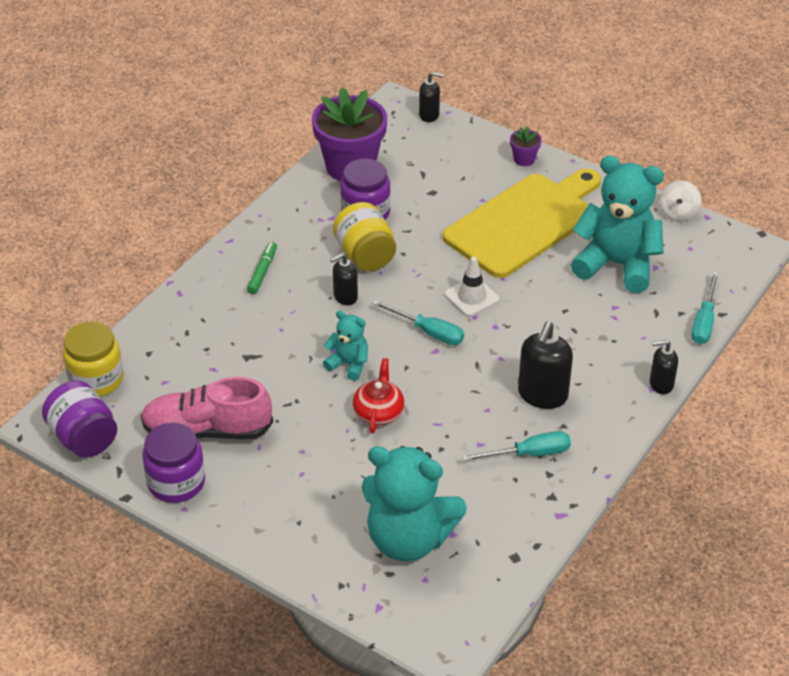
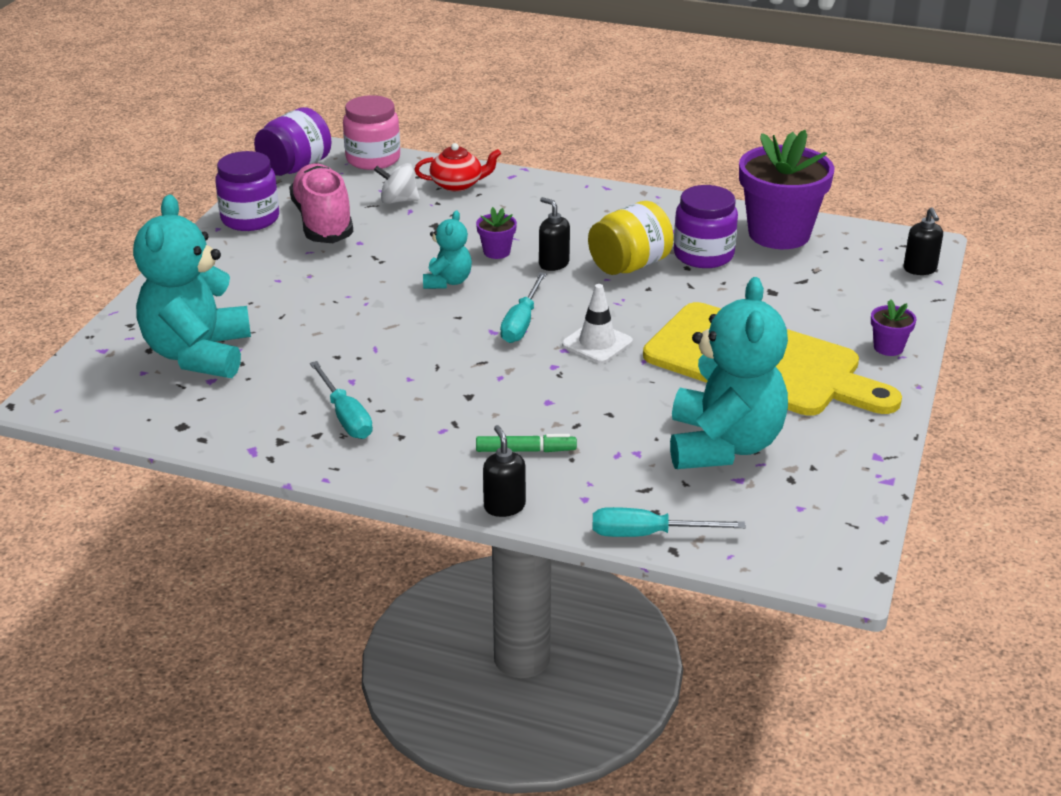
camera: 75 degrees right, 10 degrees down
yellow jar [63,322,124,396] -> pink jar [343,95,400,170]
green marker [247,242,277,294] -> green marker moved to [476,434,577,452]
red teapot [353,358,404,433] -> red teapot moved to [414,143,501,192]
black soap dispenser [518,321,573,409] -> none
white spinning top [660,180,702,222] -> white spinning top moved to [374,163,420,204]
none -> purple flower pot [476,207,517,259]

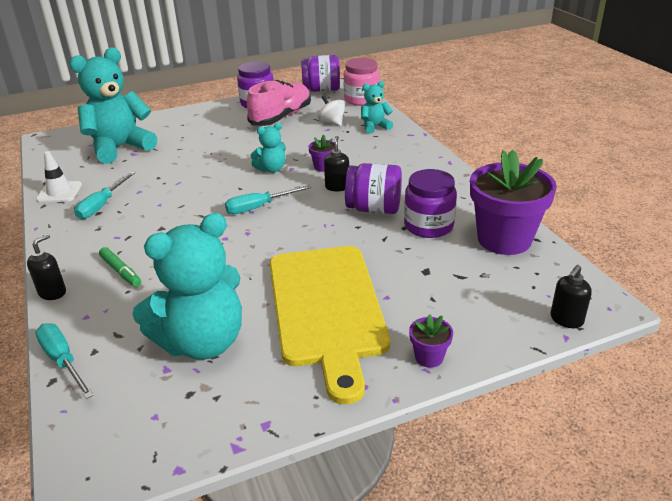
camera: 50 degrees right, 0 degrees up
red teapot [414,143,501,192] -> turquoise teddy bear [361,81,393,134]
white traffic cone [562,284,633,363] -> white traffic cone moved to [36,151,82,203]
yellow jar [588,201,674,275] -> purple jar [345,163,402,214]

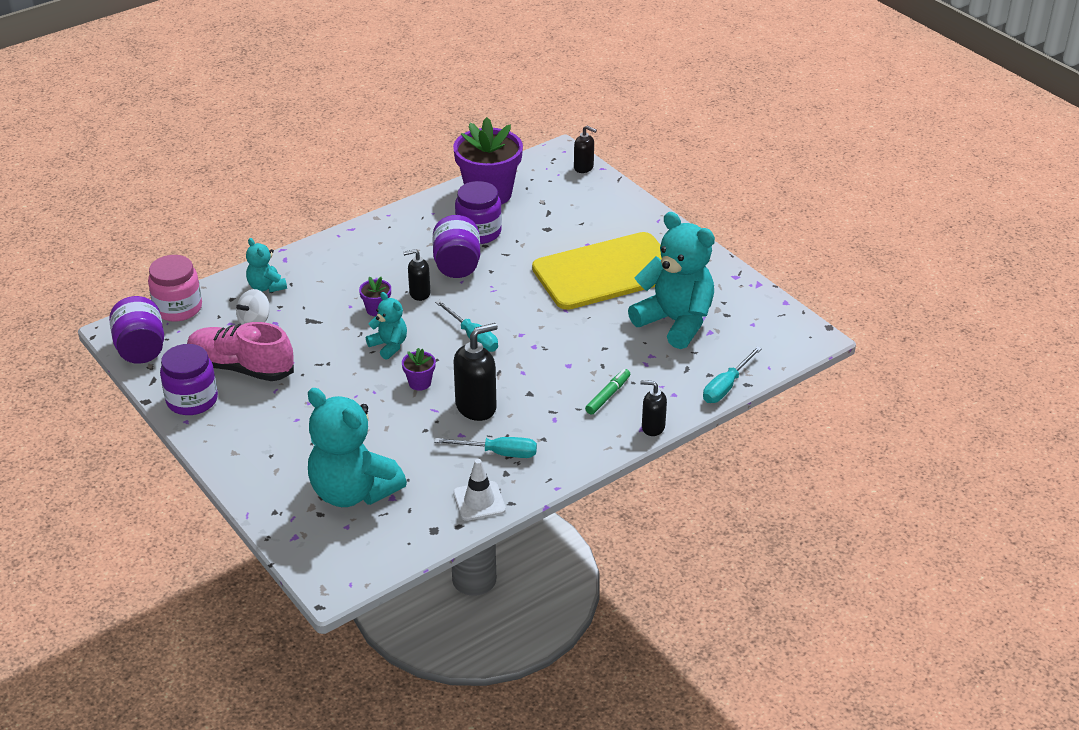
camera: 105 degrees left, 5 degrees up
purple flower pot [409,314,453,368] -> purple flower pot moved to [402,348,436,391]
none -> black soap dispenser [454,323,498,421]

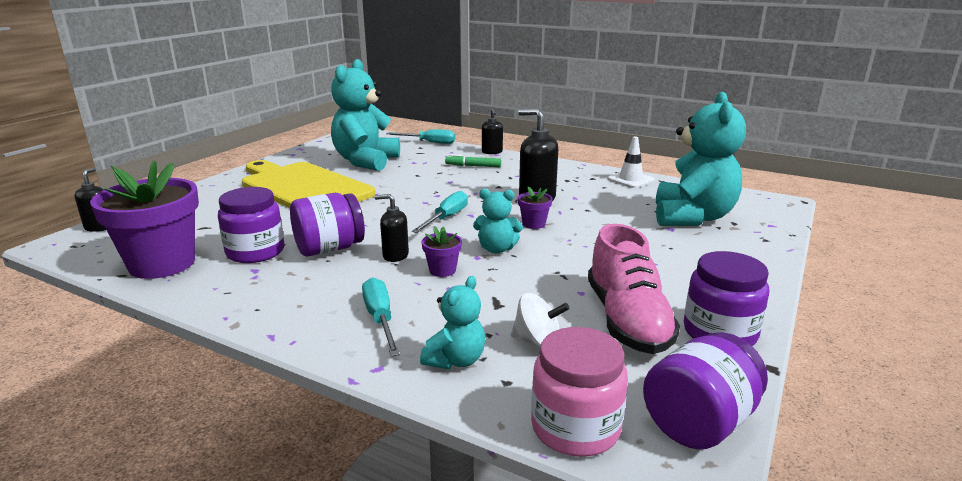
camera: 115 degrees left, 15 degrees down
turquoise teddy bear [366,292,407,360] -> turquoise teddy bear turned 105 degrees counterclockwise [473,189,523,254]
black soap dispenser [403,249,430,301] -> black soap dispenser turned 135 degrees clockwise [375,194,409,262]
turquoise screwdriver [434,437,537,458] -> turquoise screwdriver moved to [362,277,400,357]

